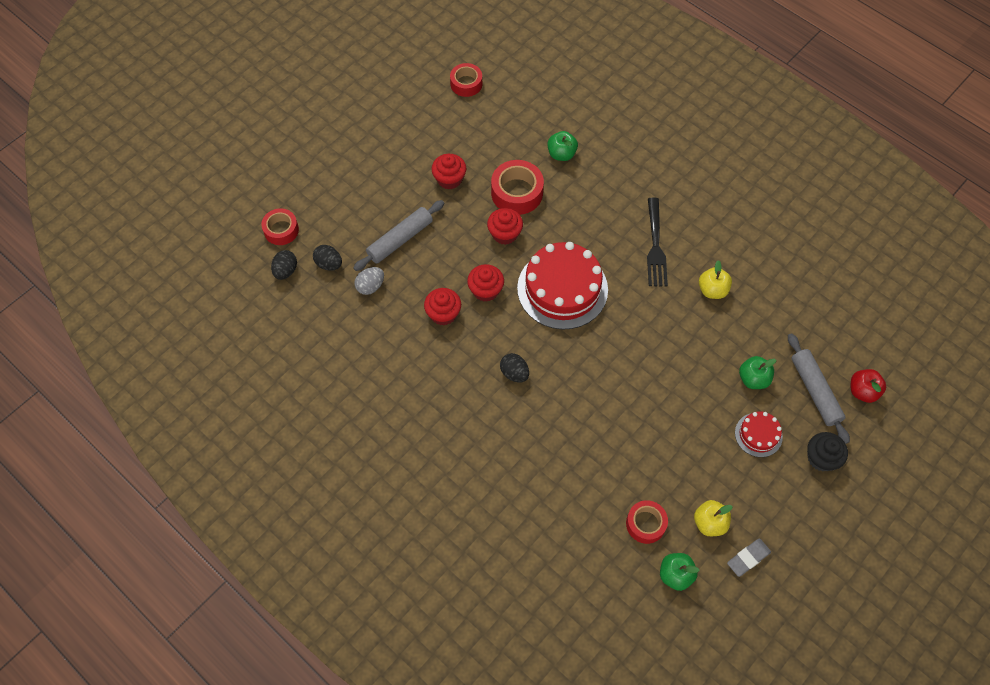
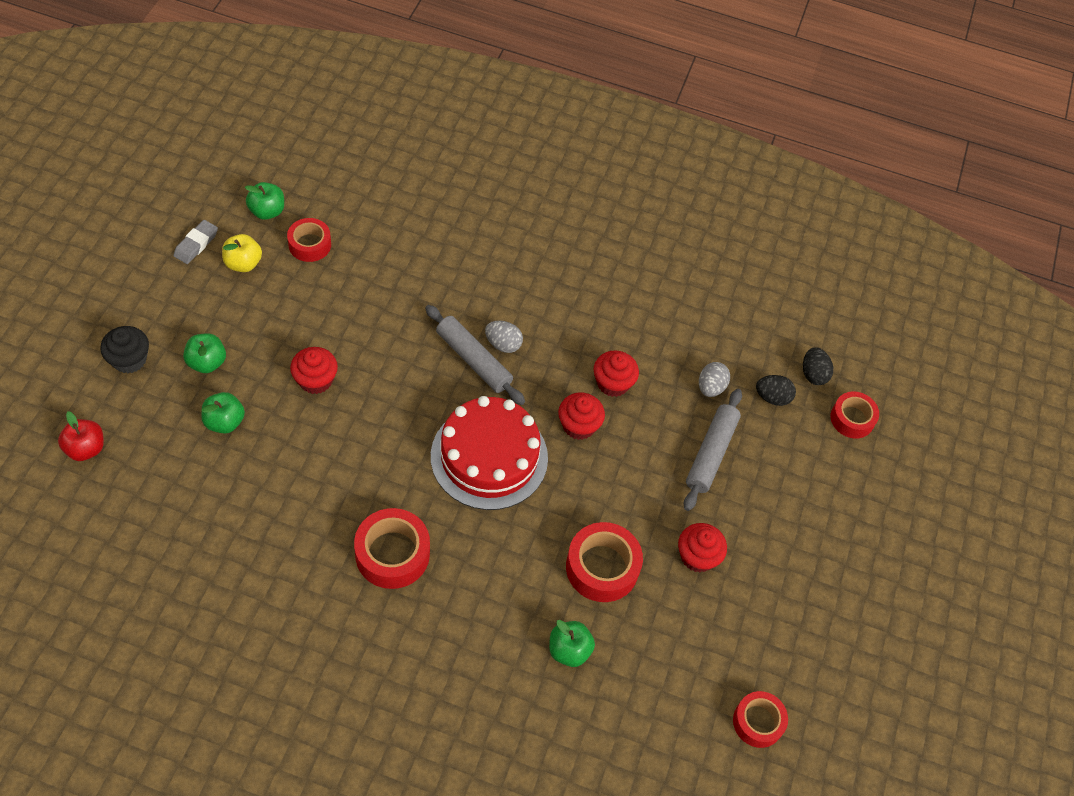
camera: 150 degrees right, 5 degrees down
red cupcake [487,208,523,245] -> red cupcake moved to [290,347,338,394]
black egg [500,353,529,383] -> grey egg [485,321,523,353]
black fork [647,198,668,287] -> red tape [354,508,430,589]
yellow apple [699,260,732,299] -> none
red cake [735,412,783,457] -> green apple [183,333,226,373]
grey rolling pin [788,333,850,444] -> grey rolling pin moved to [425,305,525,405]

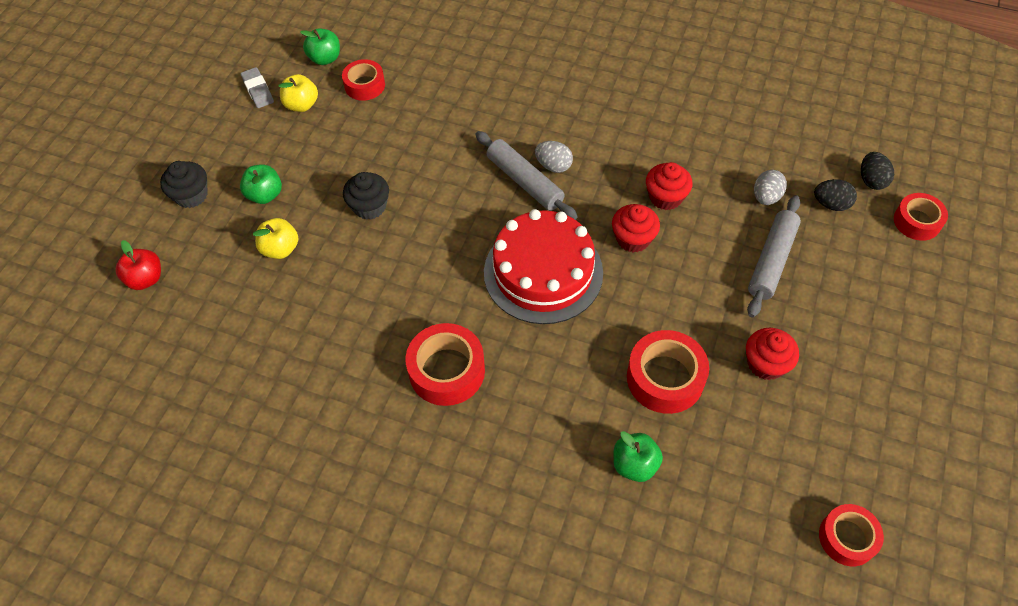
camera: 10 degrees right, 0 degrees up
grey eraser [173,220,218,264] -> grey eraser turned 60 degrees counterclockwise [241,67,274,108]
green apple [201,392,245,434] -> yellow apple [253,218,298,259]
red cupcake [290,347,338,394] -> black cupcake [343,172,389,220]

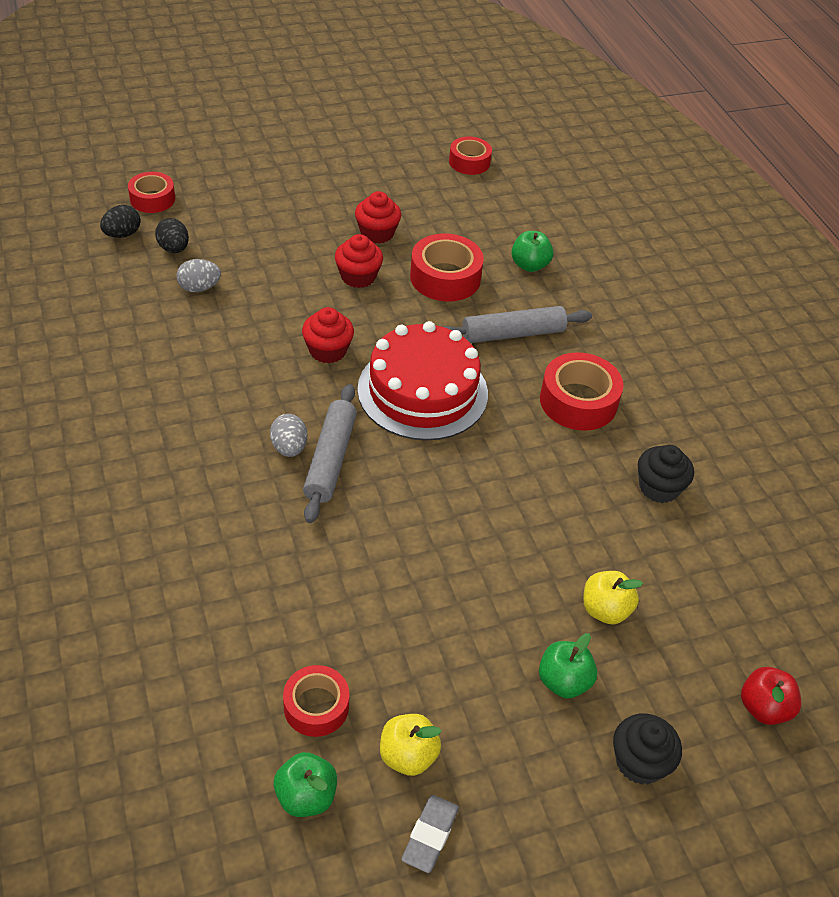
camera: 135 degrees left, 10 degrees down
black cupcake [343,172,389,220] -> black cupcake moved to [638,445,694,503]
red cupcake [646,162,692,210] -> red cupcake moved to [335,234,383,288]
grey rolling pin [747,195,801,317] -> grey rolling pin moved to [443,306,592,343]

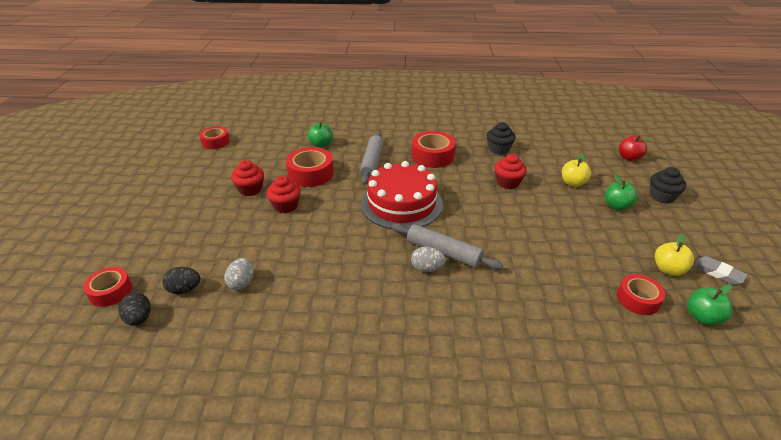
camera: 65 degrees left, 10 degrees down
red cupcake [302,307,354,364] -> red cupcake moved to [494,154,527,189]

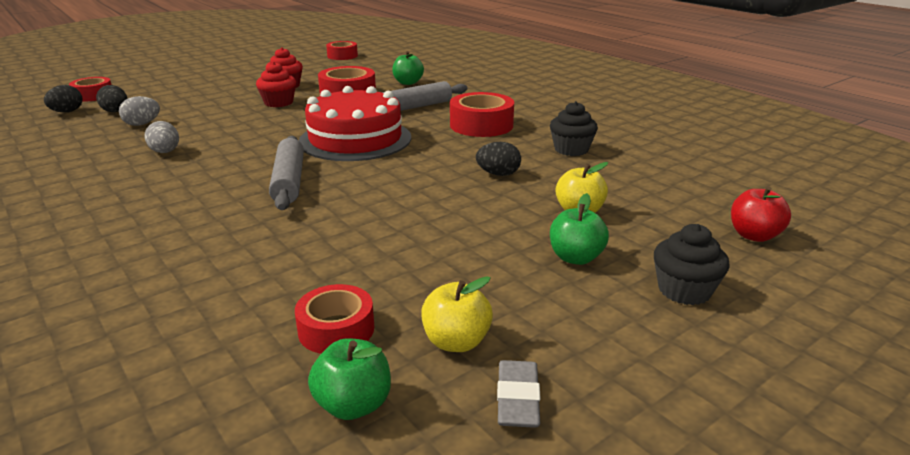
camera: 50 degrees right, 10 degrees down
grey egg [411,247,446,272] -> grey egg moved to [144,121,179,153]
red cupcake [494,154,527,189] -> black egg [476,142,521,176]

